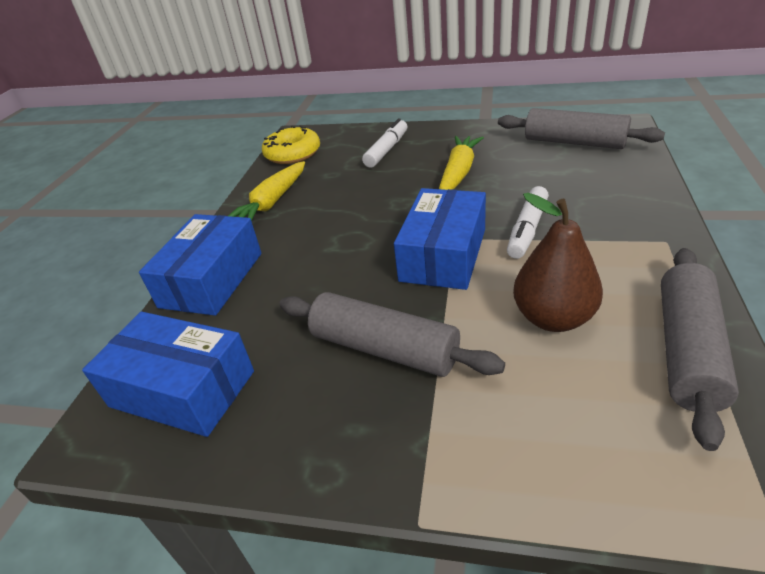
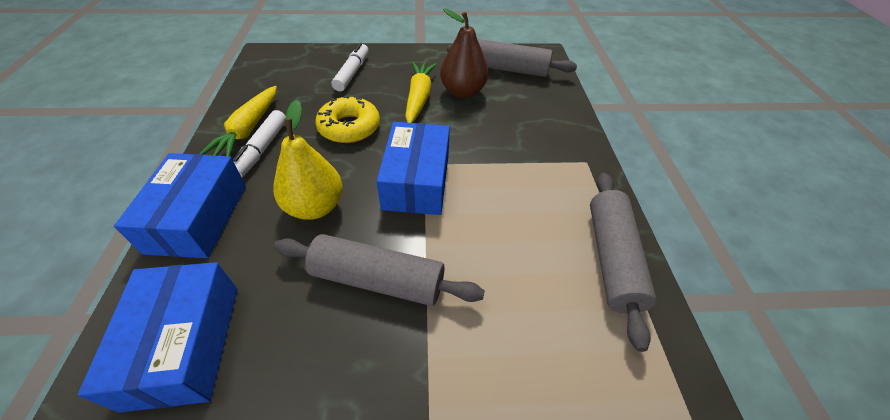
camera: 20 degrees left, 10 degrees up
blue box [82,312,254,437] -> blue box turned 75 degrees clockwise [78,262,238,413]
yellow donut [262,126,320,164] -> yellow donut moved to [315,96,380,143]
white marker [507,186,549,259] -> white marker moved to [233,110,286,178]
brown pear [513,193,603,332] -> brown pear moved to [440,9,488,98]
none -> yellow pear [273,100,343,220]

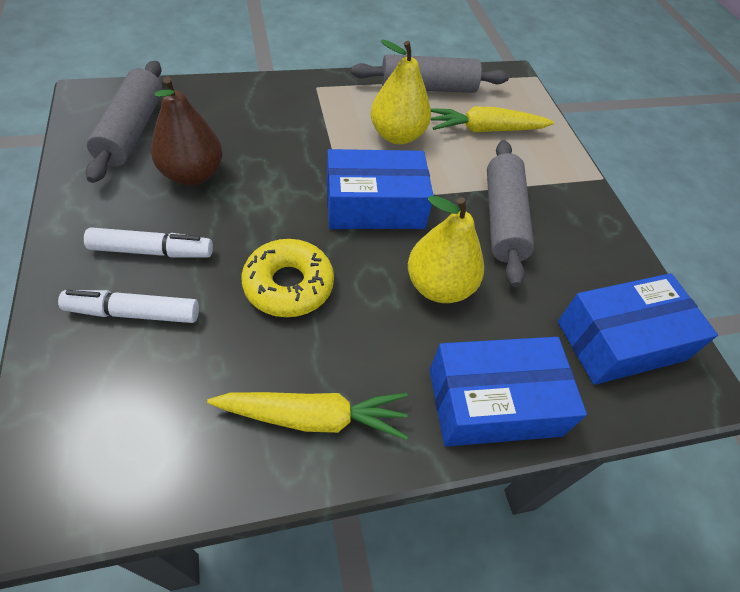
camera: 105 degrees left, 5 degrees up
white marker [233,110,286,178] -> white marker moved to [84,227,213,258]
yellow carrot [405,62,437,123] -> yellow carrot moved to [430,107,554,132]
none -> yellow pear [371,39,431,145]

